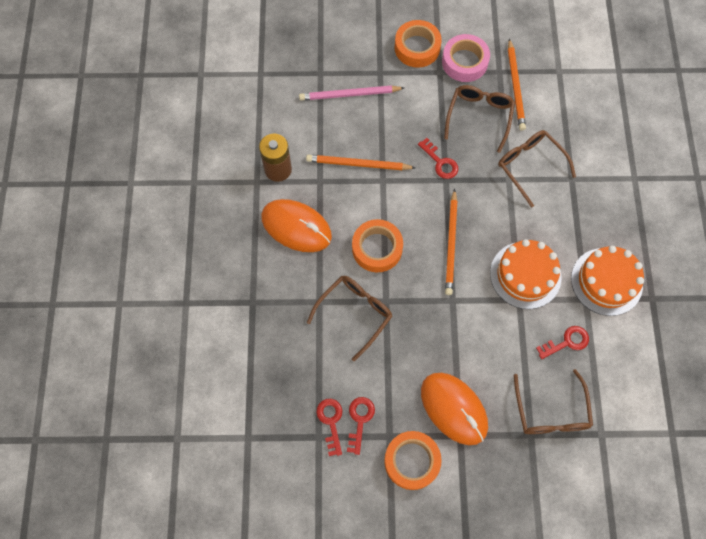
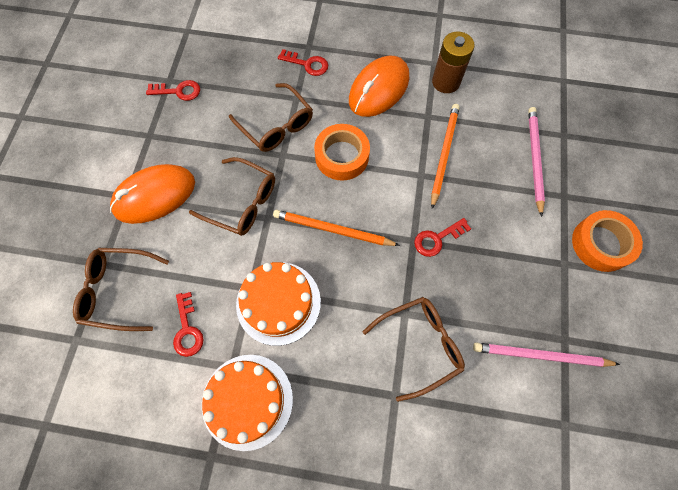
camera: 100 degrees right, 0 degrees up
red key [347,397,375,455] -> red key moved to [278,49,328,76]
orange tape [384,431,442,490] -> none
pink tape [442,34,490,82] -> none
brown glasses [444,85,515,153] -> brown glasses moved to [189,157,275,236]
orange pencil [508,38,526,130] -> pink pencil [473,343,620,367]

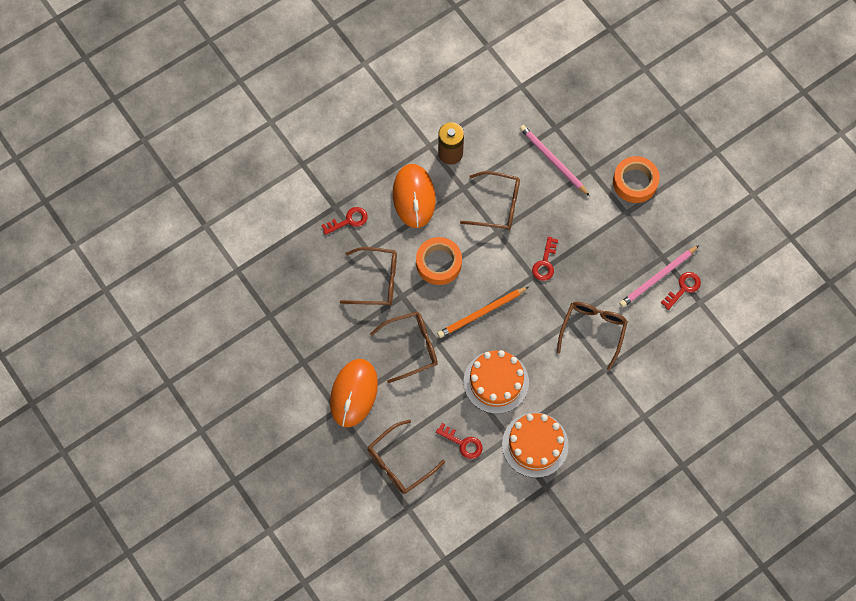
camera: 45 degrees left, 0 degrees up
red key [146,80,200,101] -> red key moved to [661,272,701,310]
orange pencil [431,104,460,209] -> brown glasses [460,171,520,230]

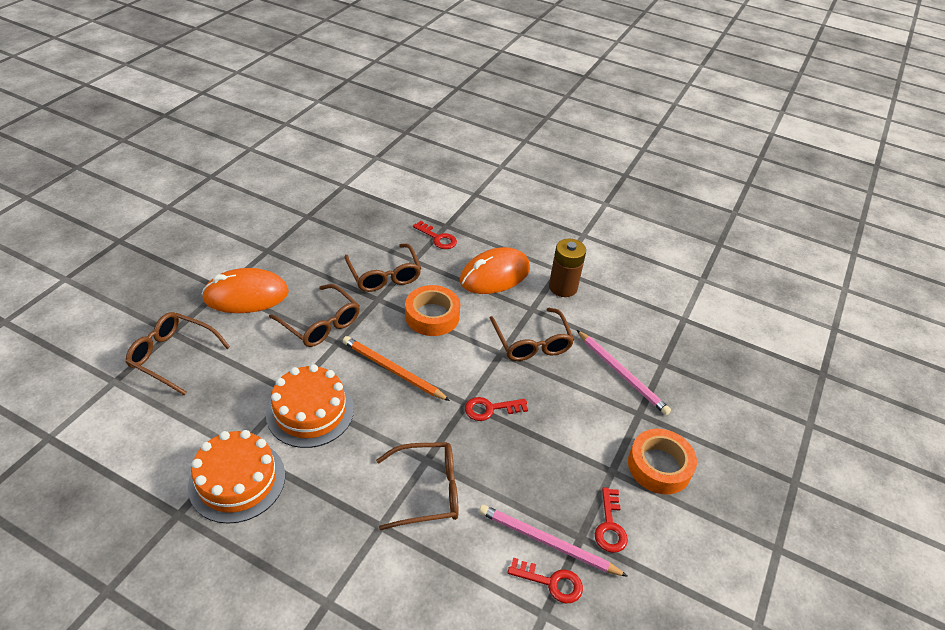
camera: 60 degrees right, 25 degrees down
red key [436,423,482,459] -> red key moved to [595,487,628,553]
pink pencil [519,125,590,196] -> pink pencil turned 120 degrees clockwise [577,330,671,415]

